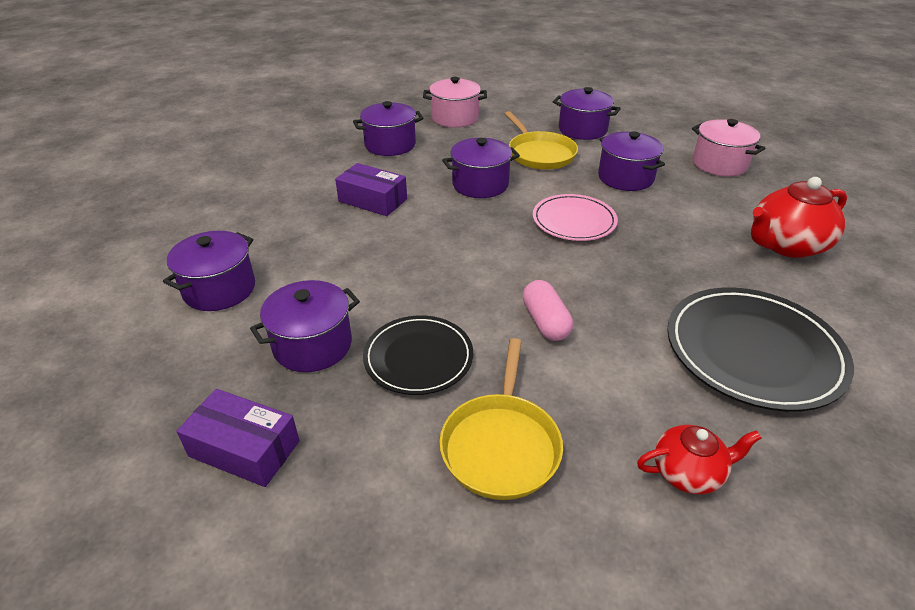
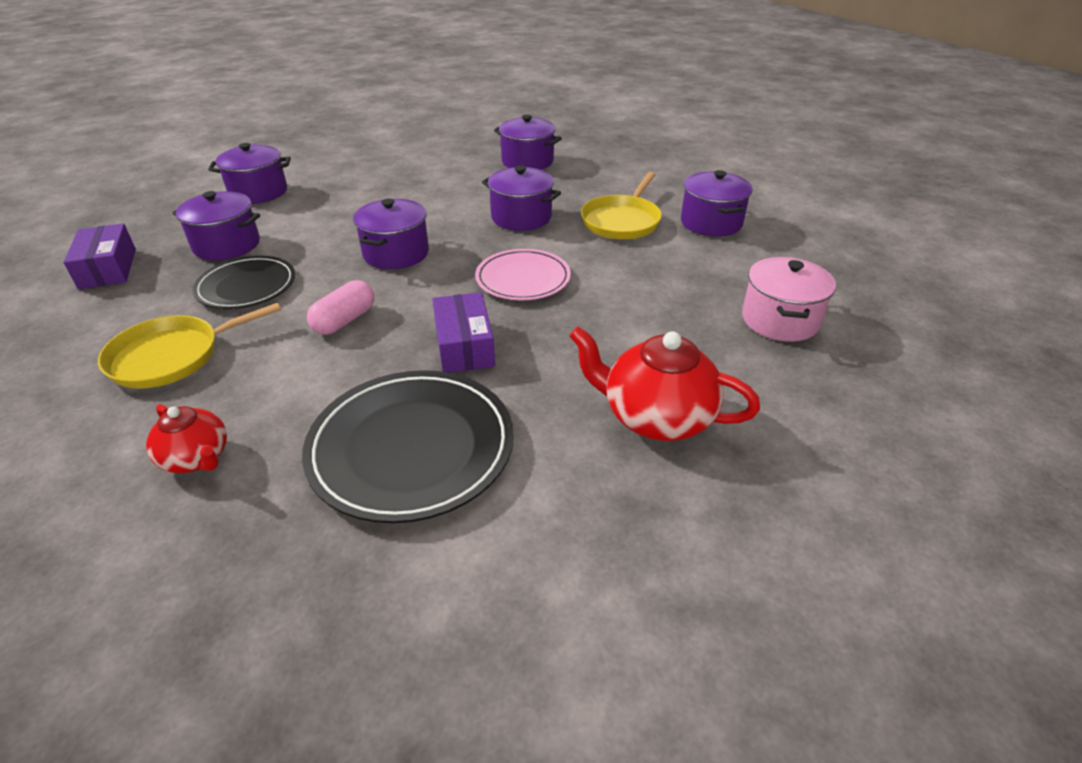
camera: 50 degrees right, 0 degrees up
purple box [335,163,407,216] -> purple box moved to [432,292,495,373]
pink pot [423,77,487,128] -> none
purple pot [598,131,665,191] -> purple pot moved to [353,199,429,269]

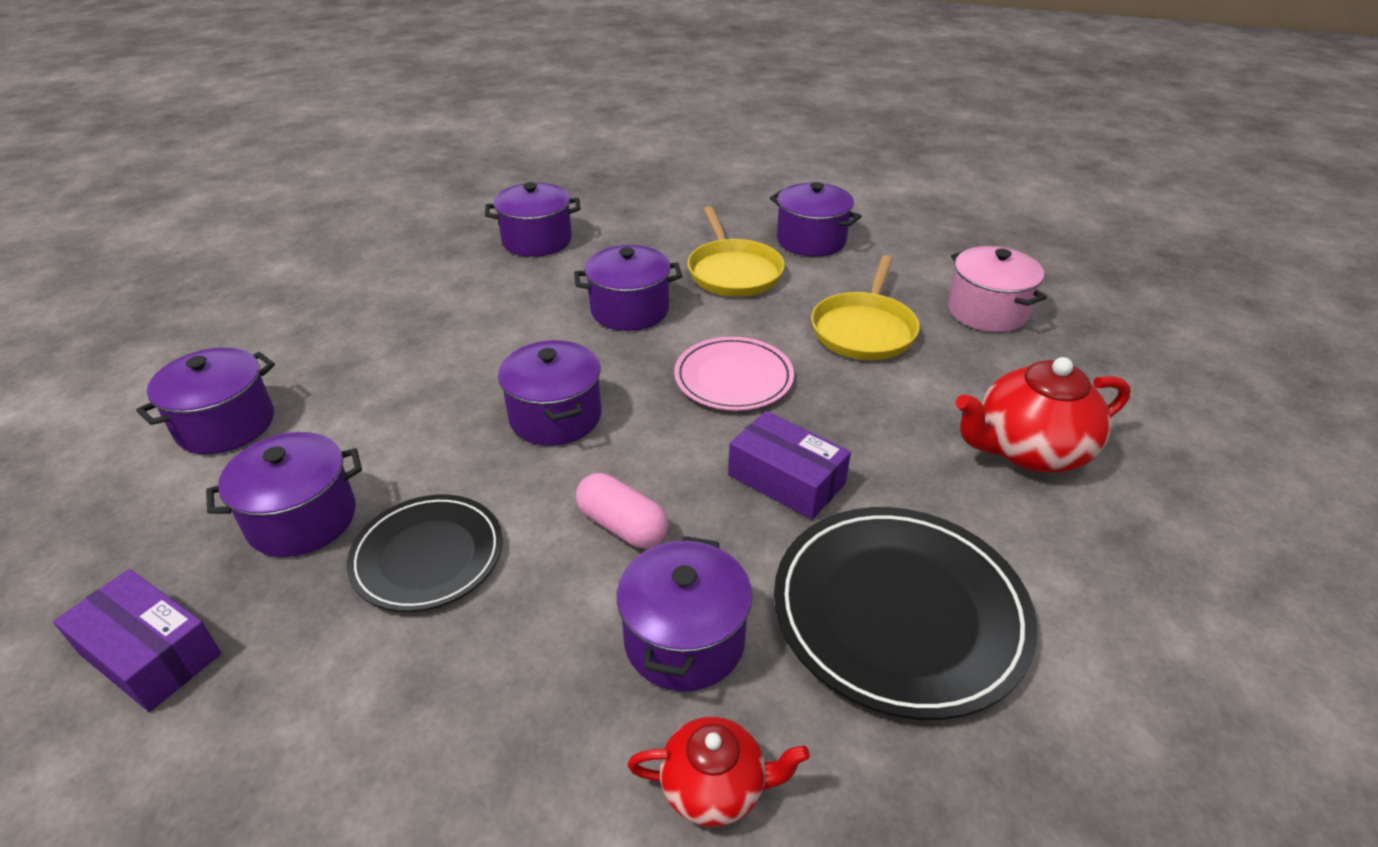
camera: 40 degrees left, 0 degrees up
yellow pan [98,303,281,389] -> yellow pan moved to [811,255,920,360]
pink capsule [307,280,374,335] -> pink capsule turned 45 degrees counterclockwise [576,473,669,548]
none -> purple pot [617,536,752,691]

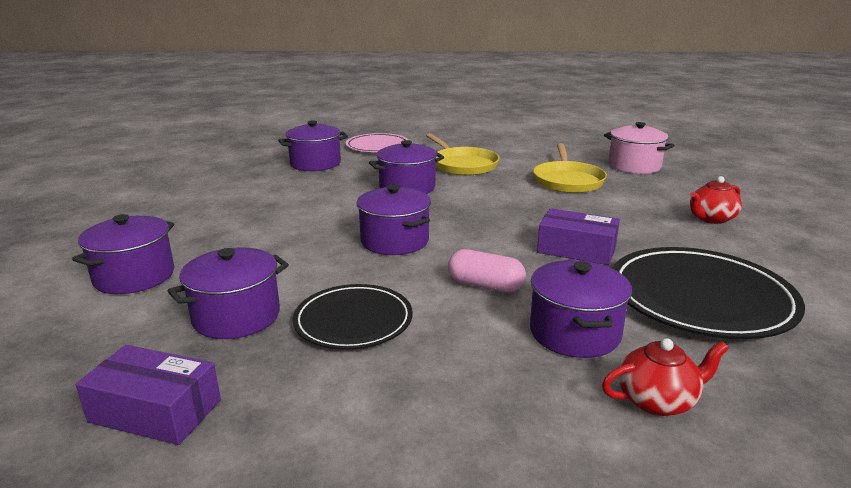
camera: 15 degrees left, 15 degrees down
pink plate [674,337,794,411] -> pink plate moved to [346,133,408,152]
purple pot [770,182,862,257] -> none
red teapot [956,357,1131,473] -> red teapot [690,176,742,224], size x0.60

